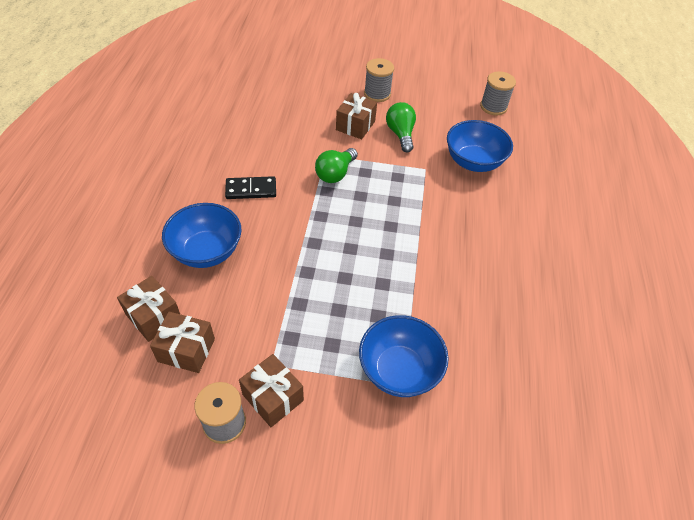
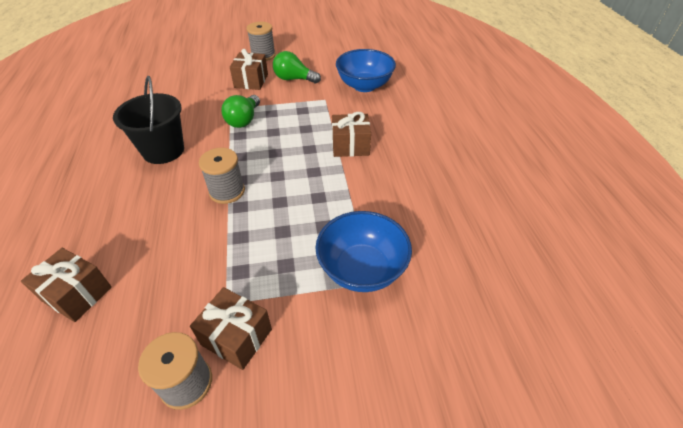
camera: 15 degrees left, 5 degrees down
brown gift [150,312,215,373] -> brown gift moved to [332,112,371,157]
blue bowl [162,203,241,268] -> none
black domino [225,176,276,199] -> black bucket [113,76,184,164]
green light bulb [386,102,416,153] -> green light bulb turned 45 degrees counterclockwise [273,51,321,84]
grey spool [480,71,516,115] -> grey spool moved to [199,148,245,204]

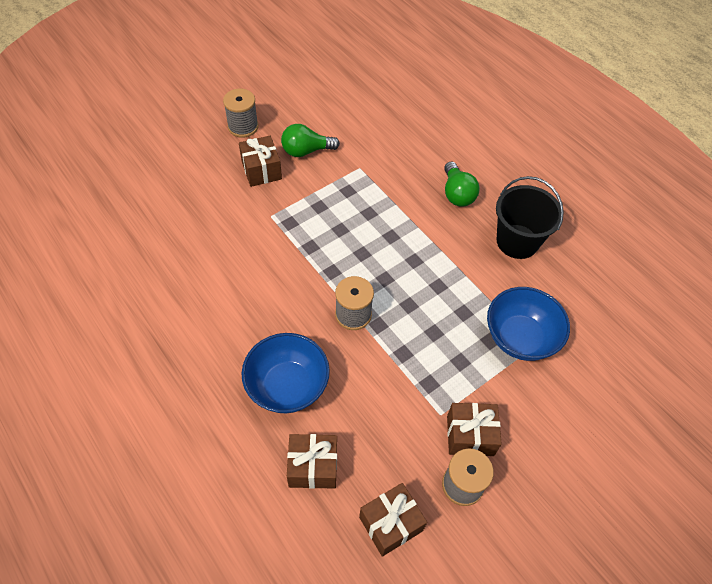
camera: 30 degrees left, 10 degrees up
black bucket [113,76,184,164] -> black bucket moved to [496,176,564,259]
green light bulb [221,95,260,128] -> green light bulb moved to [444,162,479,206]
brown gift [332,112,371,157] -> brown gift moved to [359,483,427,557]
blue bowl [336,49,396,92] -> blue bowl moved to [242,333,330,413]

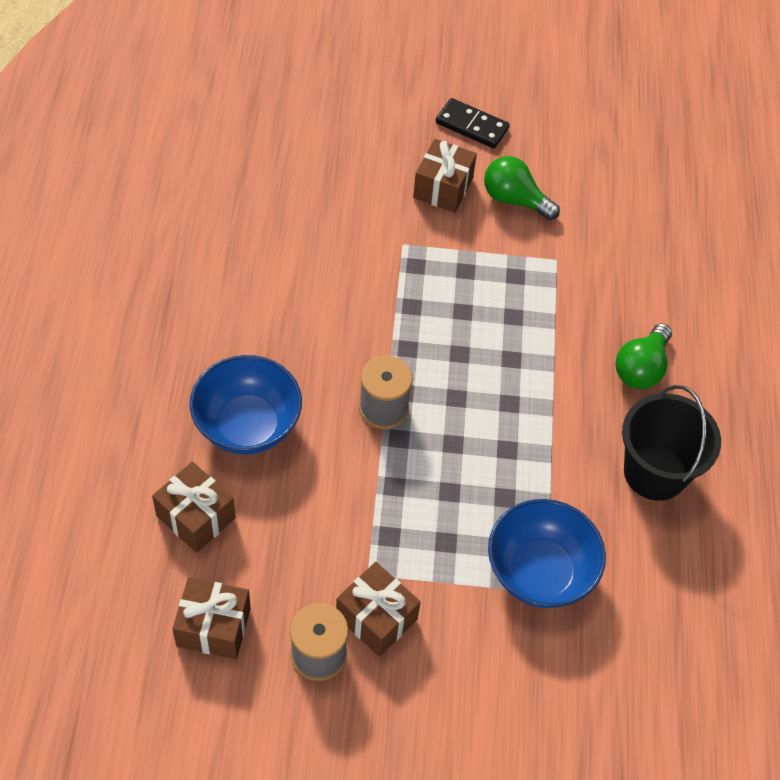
camera: 40 degrees right, 0 degrees up
grey spool [223,89,258,138] -> black domino [436,98,509,148]

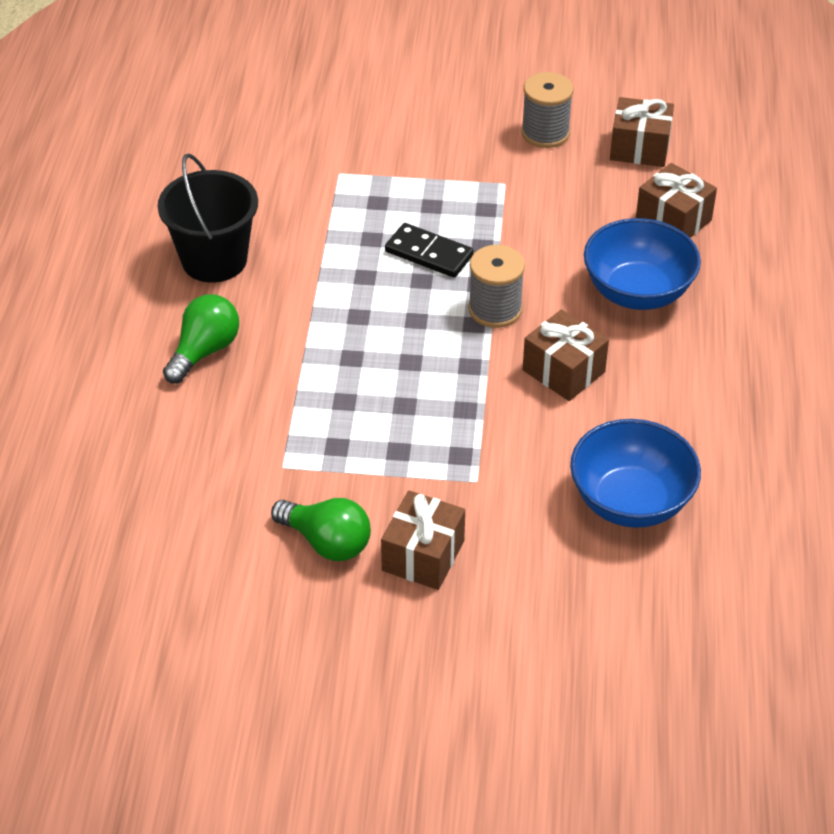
camera: 175 degrees left, 10 degrees down
brown gift [336,562,421,657] -> brown gift moved to [523,309,609,401]
black domino [436,98,509,148] -> black domino moved to [385,223,474,278]
blue bowl [488,499,606,608] -> blue bowl moved to [570,419,701,528]

